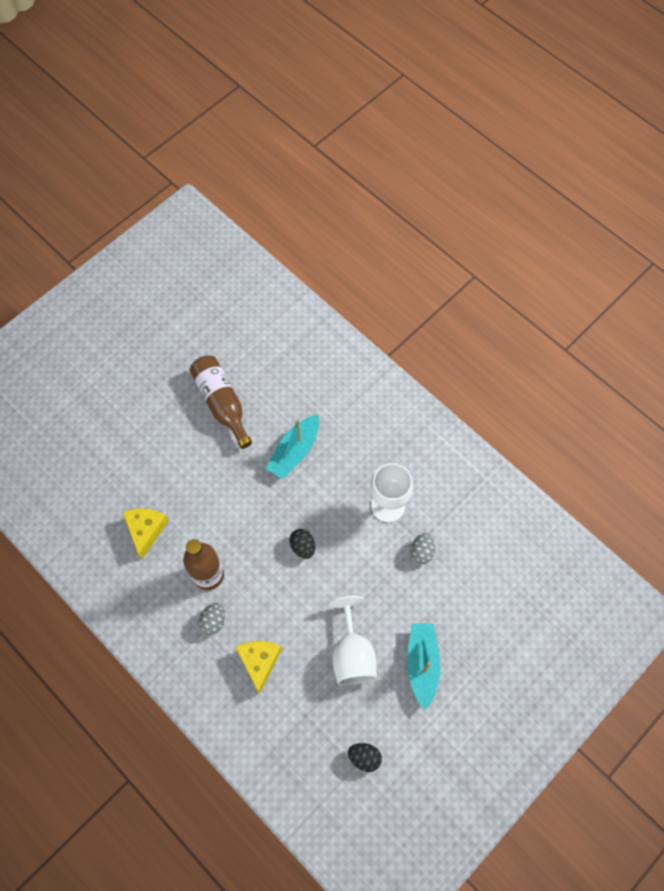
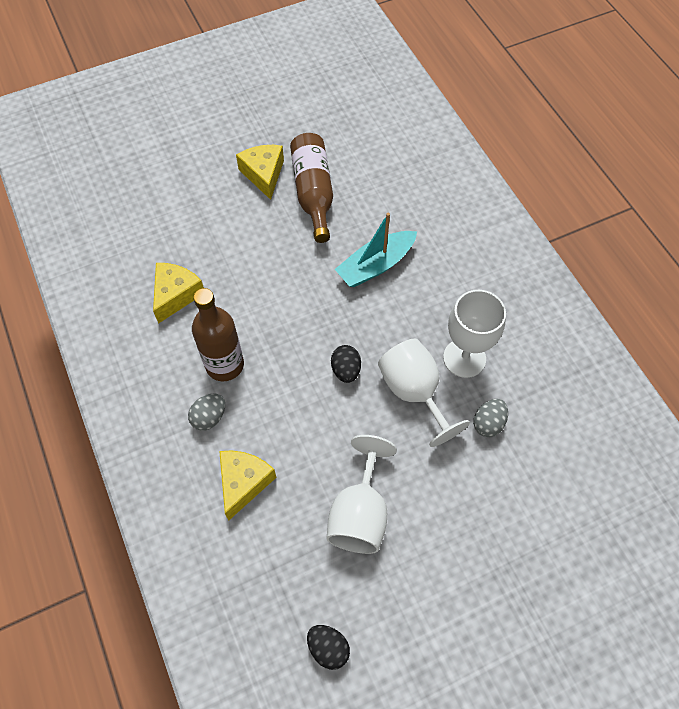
camera: 20 degrees right, 5 degrees down
turquoise boat [407,623,441,710] -> none
none -> yellow cheese [236,145,284,200]
none -> white goblet [378,338,470,447]

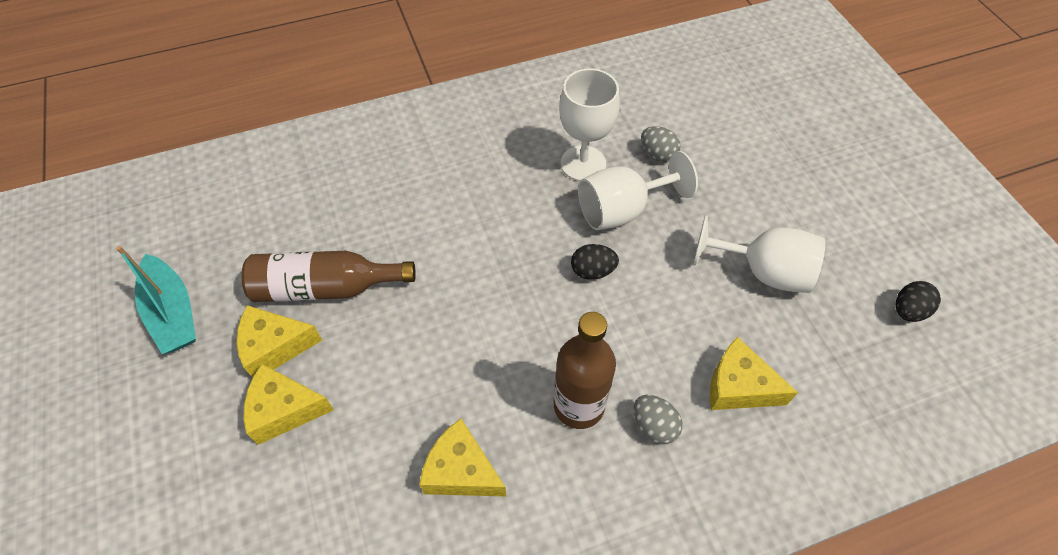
camera: 85 degrees left, 5 degrees down
turquoise boat [335,213,417,287] -> turquoise boat moved to [116,246,196,354]
none -> yellow cheese [244,364,334,445]

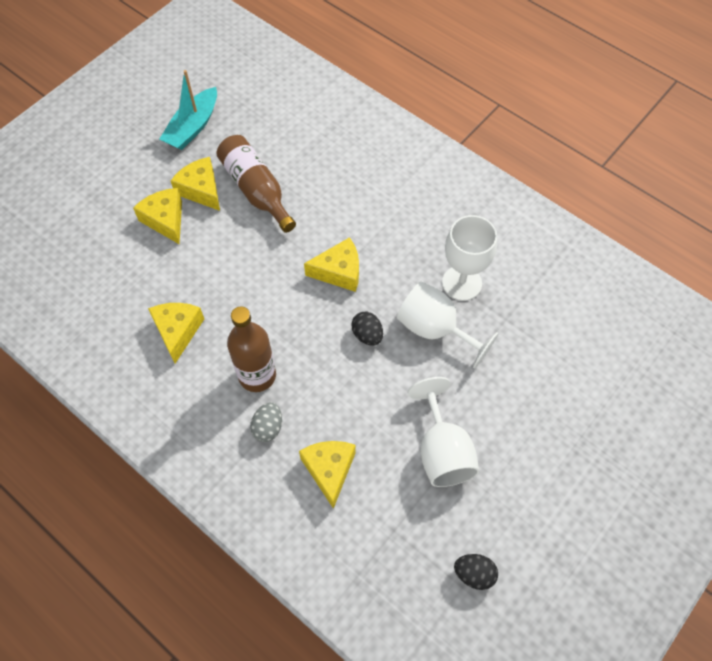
camera: 60 degrees right, 5 degrees up
grey egg [641,126,681,162] -> none
none -> yellow cheese [304,237,359,292]

